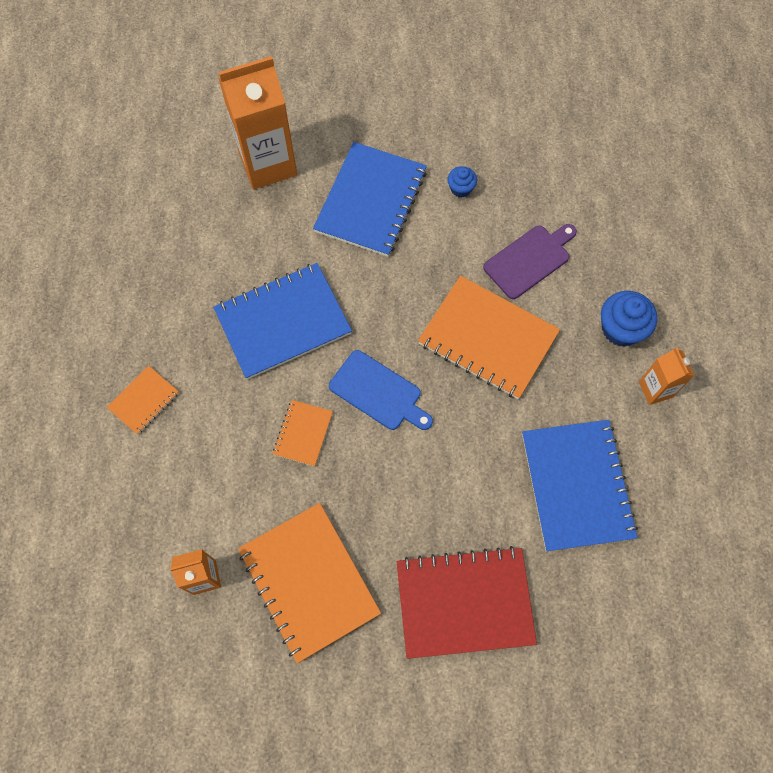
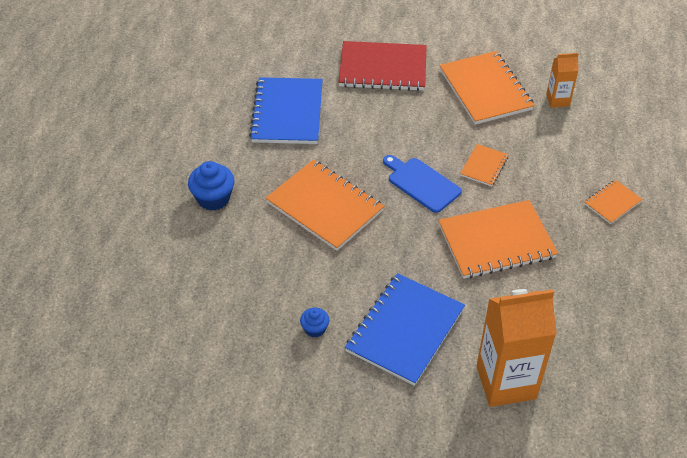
camera: 170 degrees left, 20 degrees down
blue notebook [213,263,352,379] -> orange notebook [438,200,558,279]
purple cutting board [483,224,577,299] -> none
orange carton [639,347,695,405] -> none

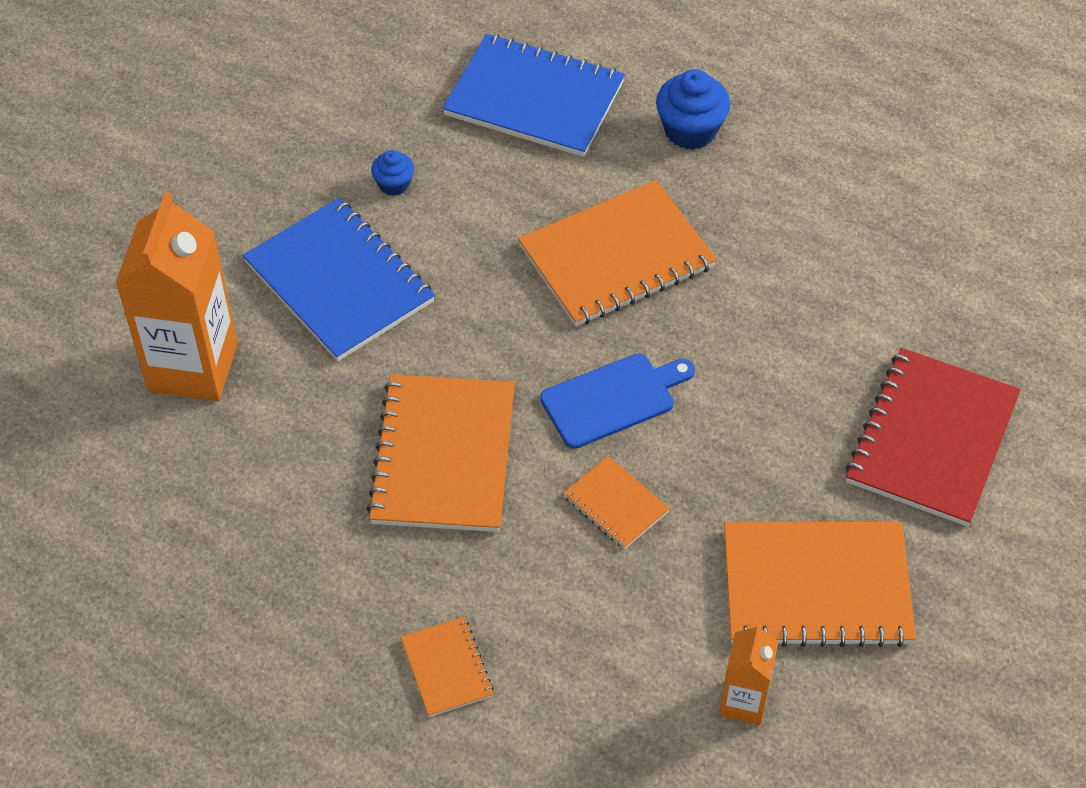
camera: 110 degrees right, 5 degrees up
blue notebook [249,77,323,144] -> blue notebook moved to [443,34,625,157]

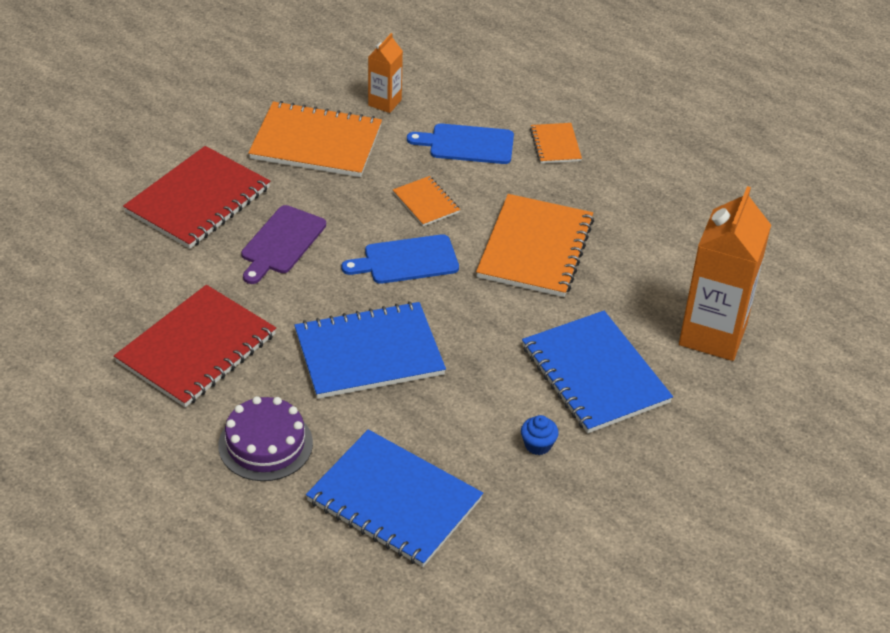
camera: 170 degrees left, 10 degrees down
orange notebook [518,180,717,327] -> blue notebook [294,301,446,399]
blue cupcake [656,69,730,150] -> purple cake [218,396,313,481]
none -> red notebook [114,285,276,407]
none -> purple cutting board [241,205,326,284]
none -> blue cutting board [407,123,514,164]

